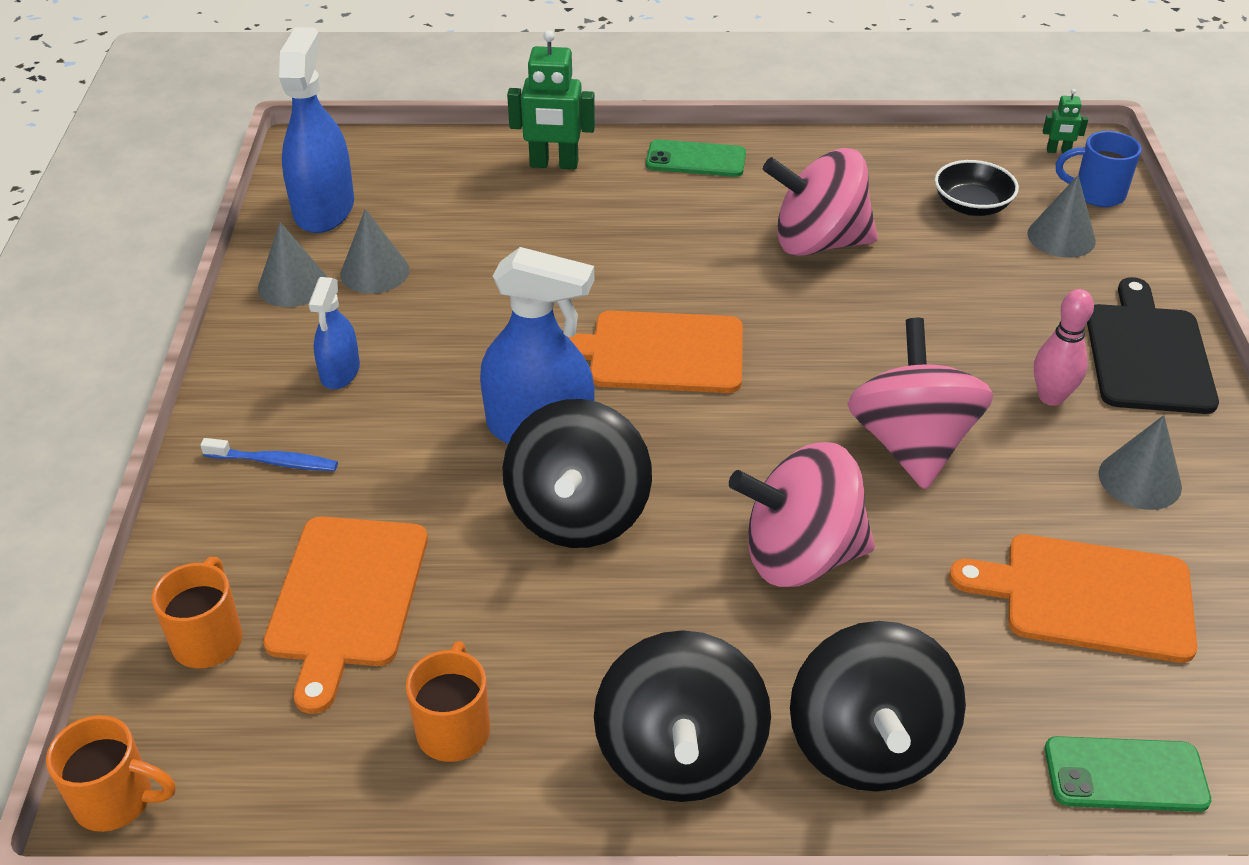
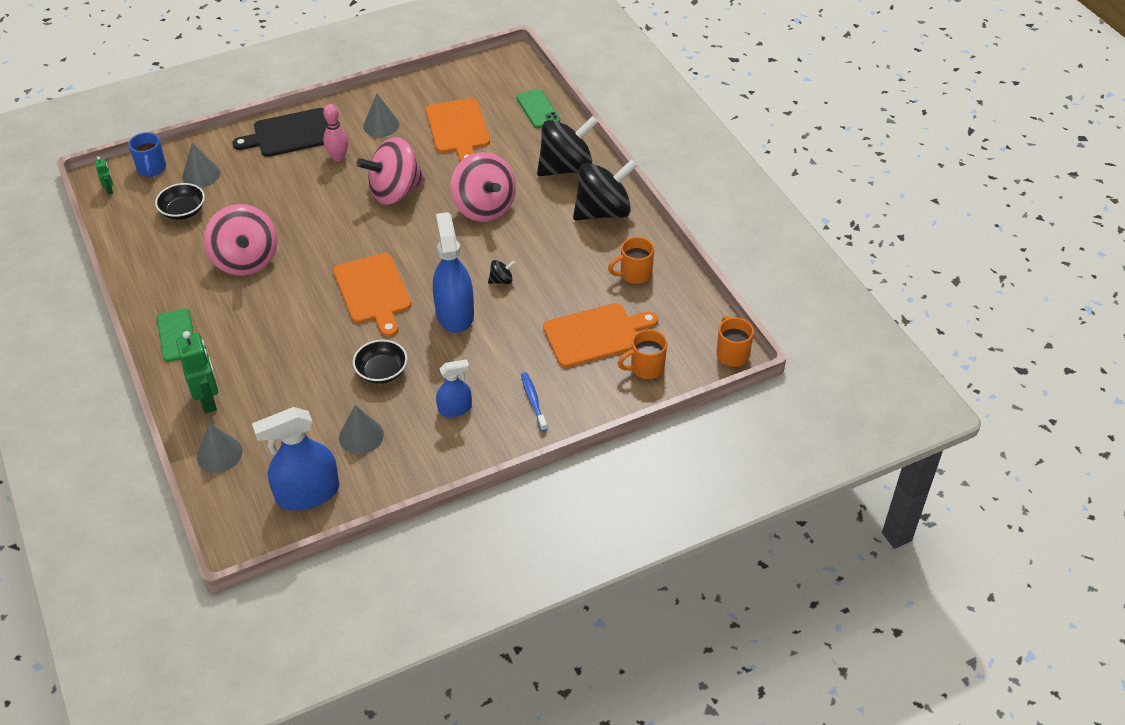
camera: 115 degrees left, 5 degrees up
grey cone [258,222,327,307] -> grey cone moved to [197,423,242,472]
black spinning top [503,399,652,548] -> black spinning top [488,260,515,284], size x0.41
none -> black bowl [353,340,408,384]

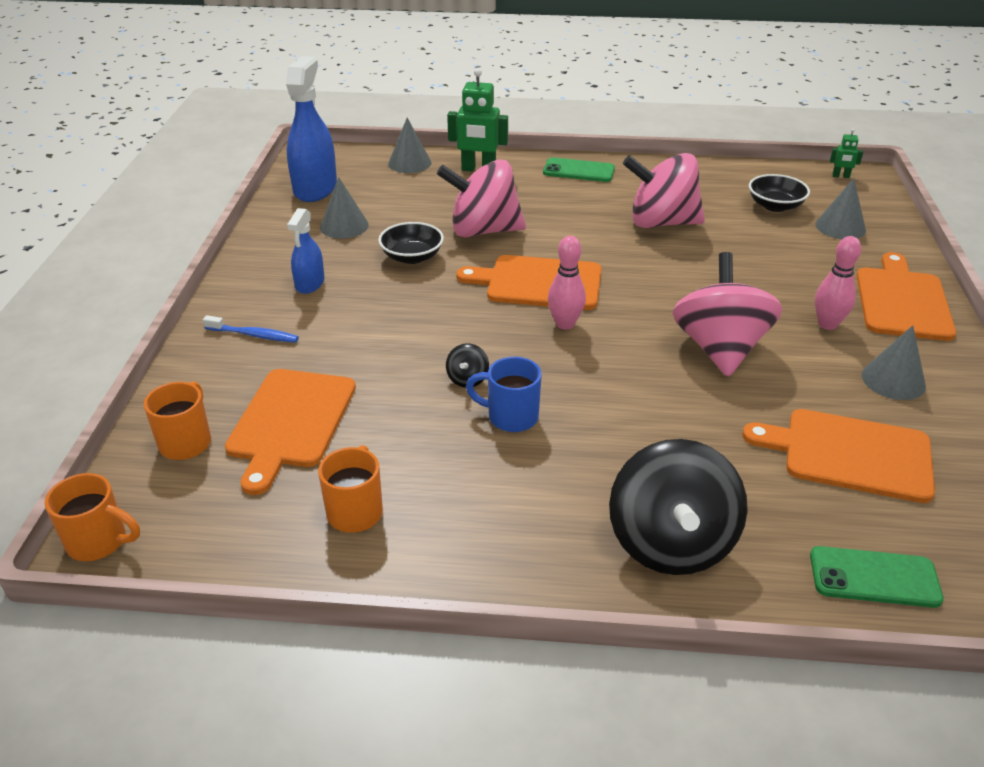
camera: 120 degrees right, 10 degrees down
blue mug [128,132,166,178] -> blue mug moved to [466,357,542,432]
black cutting board [233,108,327,157] -> orange cutting board [857,252,956,341]
blue spray bottle [433,212,474,333] -> none
pink spinning top [451,152,516,222] -> pink spinning top moved to [437,159,526,238]
black spinning top [573,159,637,221] -> none
none -> pink bowling pin [548,236,586,330]

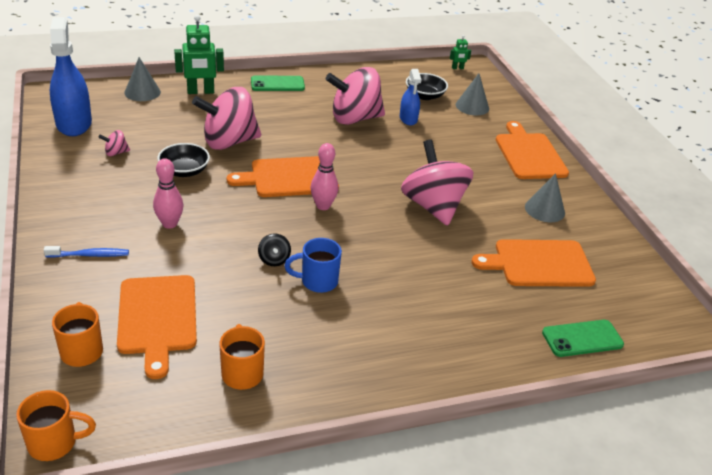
camera: 25 degrees left, 0 degrees up
blue spray bottle [287,208,324,294] -> blue spray bottle moved to [400,69,422,126]
grey cone [320,177,369,239] -> pink spinning top [98,130,130,156]
black spinning top [609,439,748,575] -> none
pink bowling pin [815,236,861,330] -> pink bowling pin moved to [153,158,184,229]

